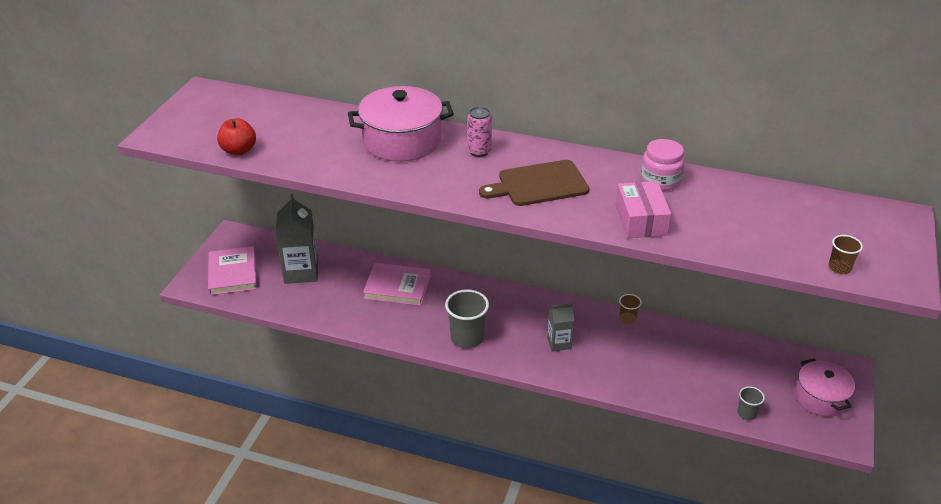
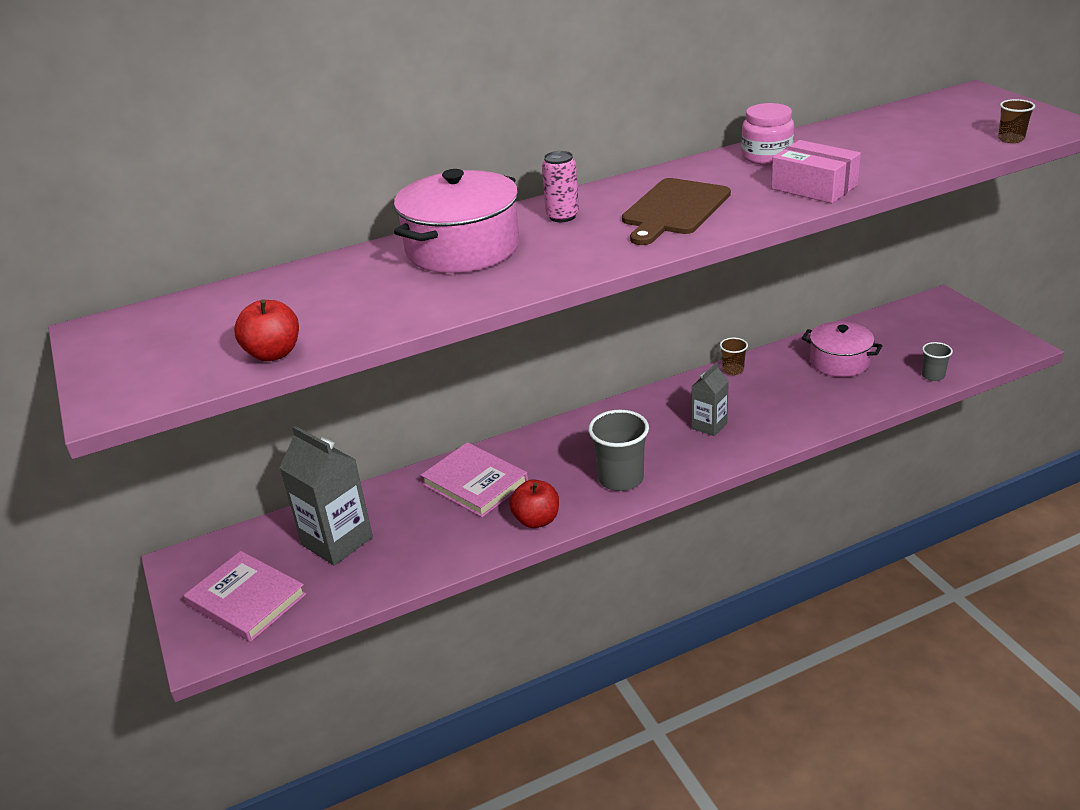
camera: 40 degrees left, 5 degrees down
pink book [363,263,431,306] -> pink book turned 75 degrees clockwise [421,442,528,517]
pink pot [795,359,855,416] -> pink pot moved to [802,321,882,377]
none -> red apple [509,479,559,528]

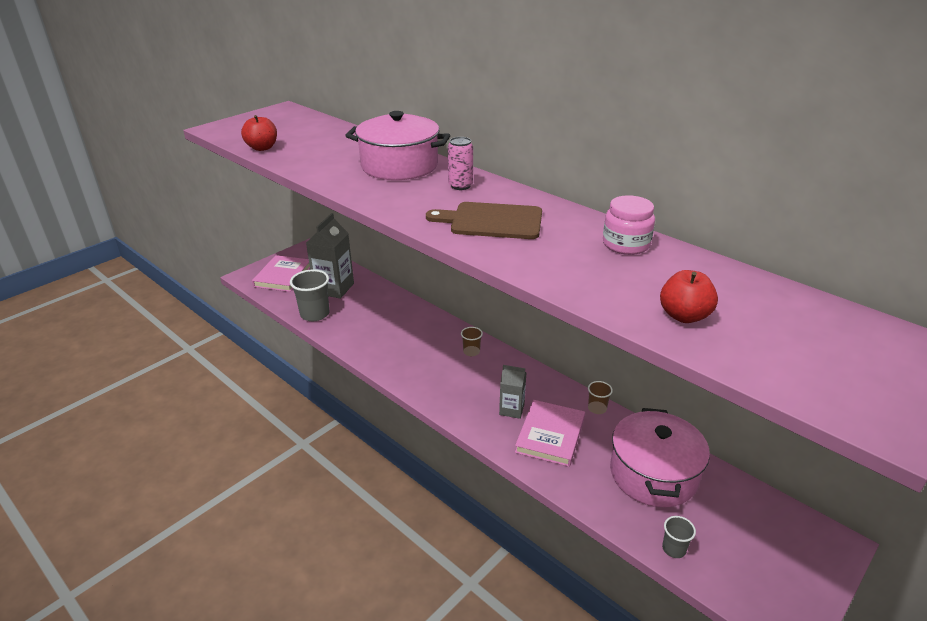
camera: 65 degrees right, 0 degrees up
pink book [421,442,528,517] -> pink book moved to [515,400,585,467]
red apple [509,479,559,528] -> red apple moved to [660,270,718,323]
grey cup [588,410,649,491] -> grey cup moved to [290,269,329,321]
pink box [771,140,861,203] -> none
pink pot [802,321,882,377] -> pink pot [610,408,710,507], size x1.52
brown cup [998,99,1035,143] -> brown cup moved to [461,327,483,356]

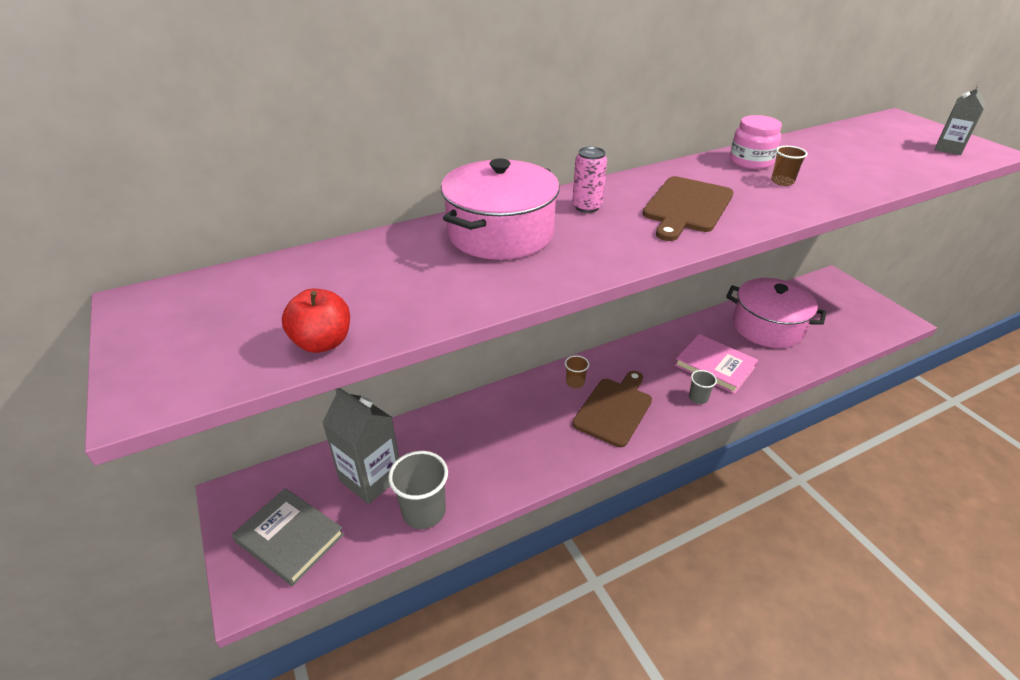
camera: 70 degrees left, 5 degrees up
pink book [252,255,310,292] -> grey book [232,488,344,586]
grey carton [499,365,526,419] -> grey carton moved to [935,84,986,155]
brown cup [588,381,613,414] -> brown cup moved to [771,146,808,186]
red apple [660,270,718,323] -> none
grey cup [662,516,696,558] -> grey cup moved to [689,370,717,404]
none -> brown cutting board [572,371,652,447]

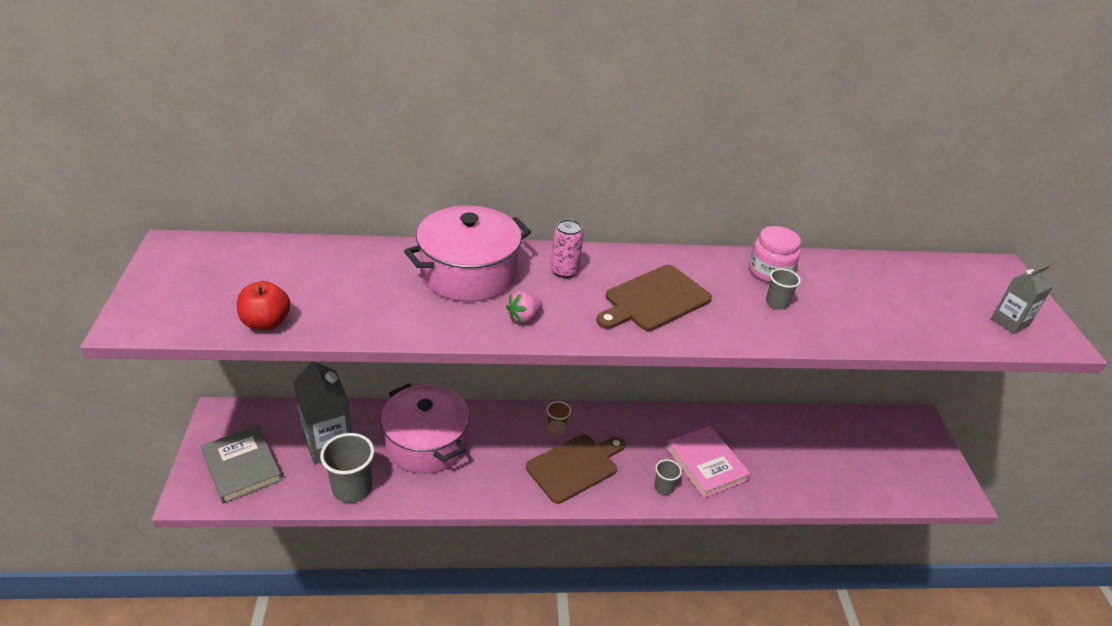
camera: 20 degrees right, 0 degrees up
pink pot [726,278,827,348] -> pink pot moved to [381,384,470,474]
brown cup [771,146,808,186] -> grey cup [766,268,801,309]
none -> pink strawberry [506,291,543,323]

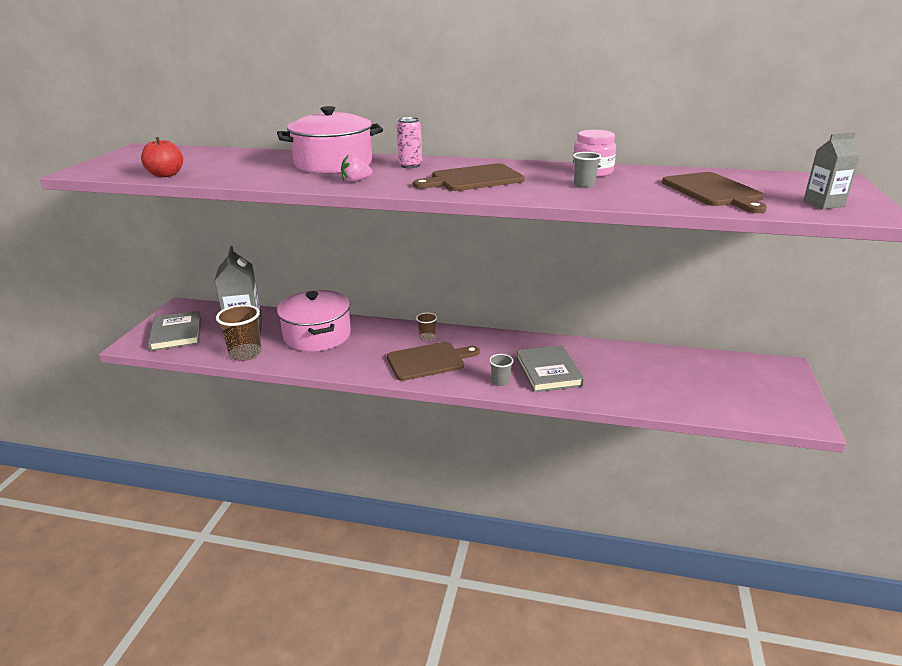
camera: 20 degrees right, 10 degrees down
grey cup [320,433,374,503] -> brown cup [216,305,262,361]
pink book [666,425,751,498] -> grey book [516,345,584,392]
none -> brown cutting board [662,172,767,213]

